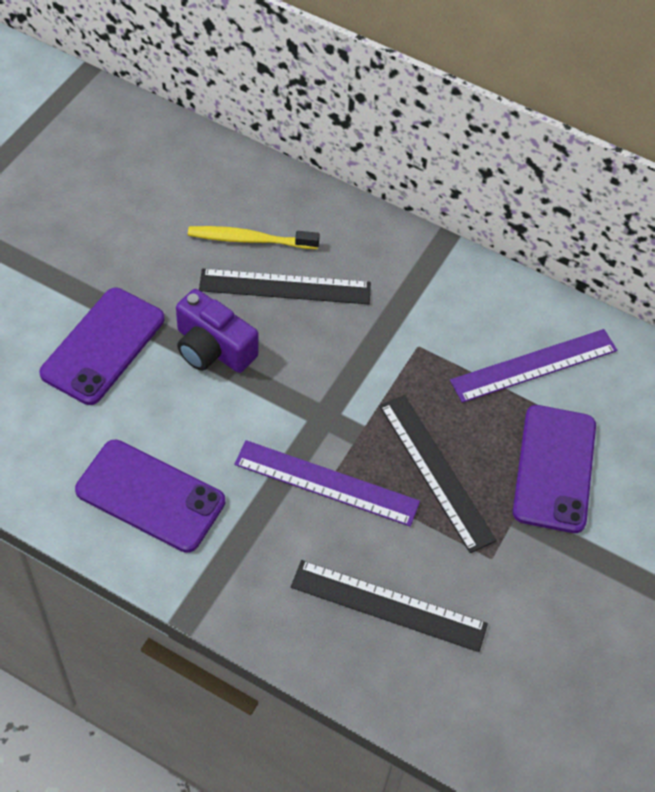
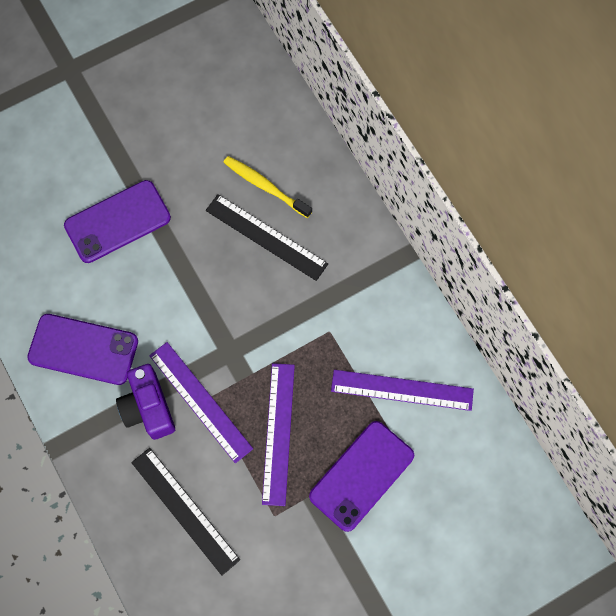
camera: 35 degrees right, 15 degrees up
purple phone [75,439,225,553] -> purple phone turned 45 degrees counterclockwise [27,314,138,385]
purple camera [176,289,259,373] -> purple camera moved to [116,364,175,440]
black ruler [379,395,497,553] -> purple ruler [262,363,295,506]

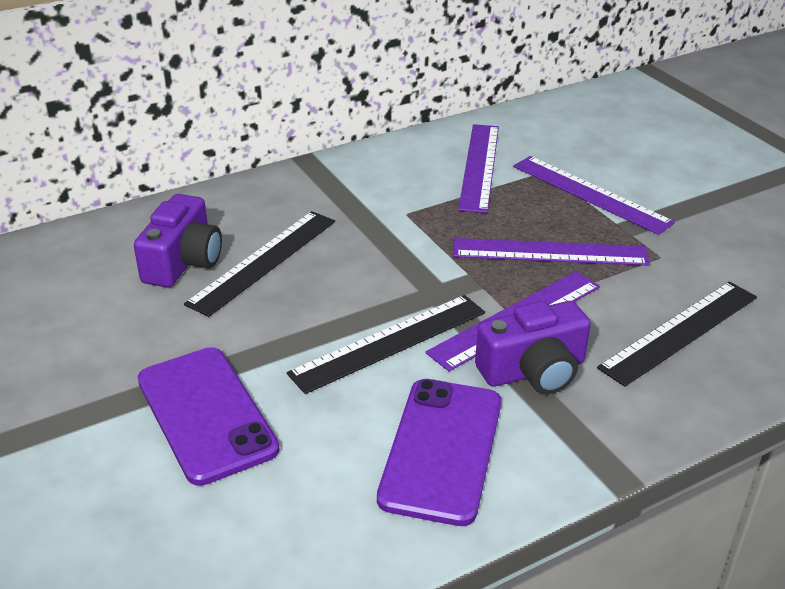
camera: 90 degrees left, 35 degrees down
yellow toothbrush [223,156,312,218] -> purple camera [134,194,222,287]
purple phone [309,421,414,532] -> purple ruler [513,156,675,235]
none -> black ruler [287,295,485,394]

